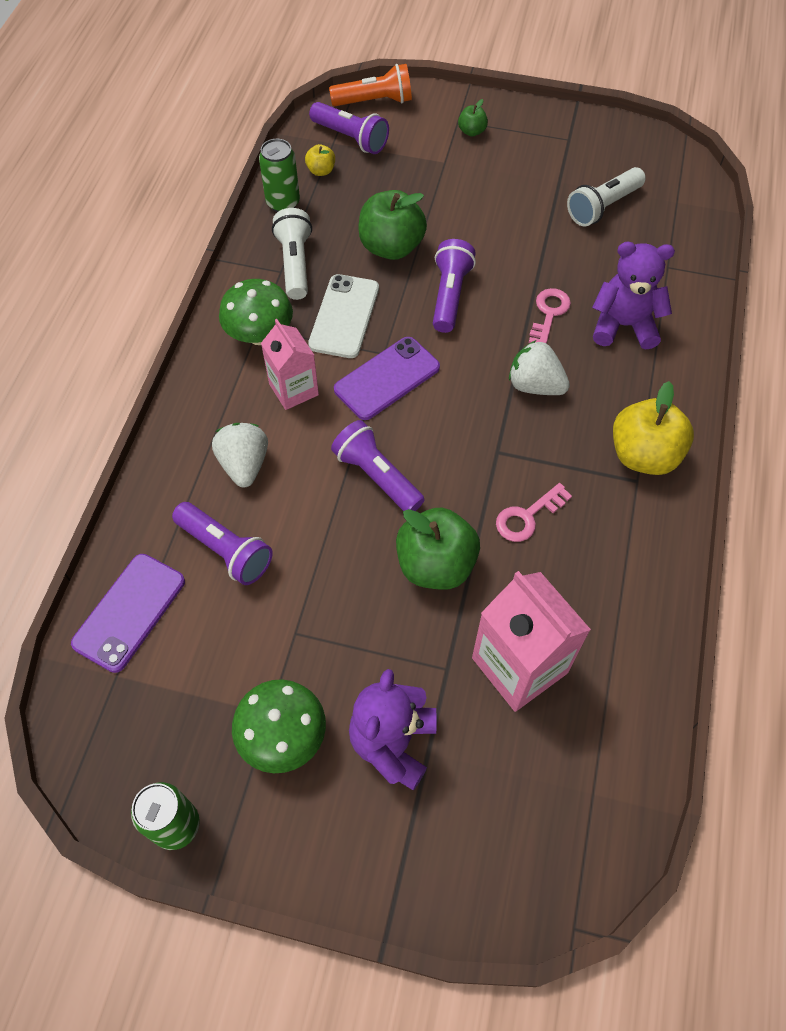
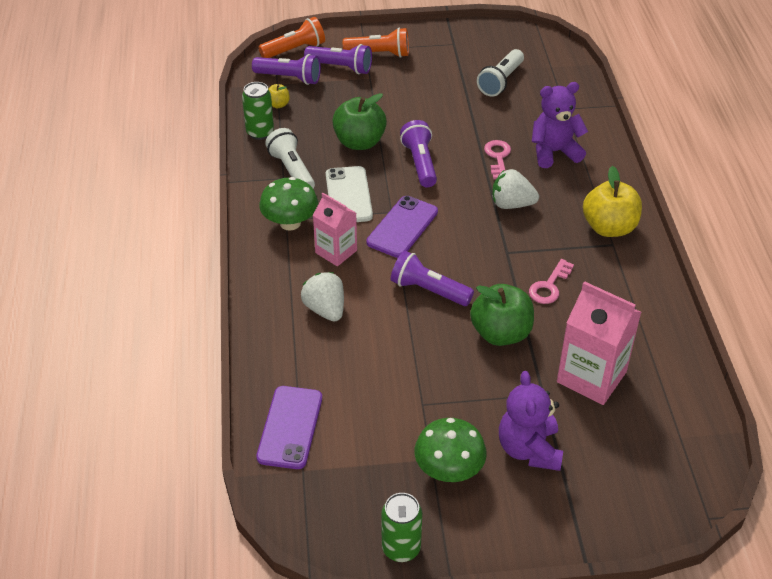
camera: 20 degrees left, 15 degrees down
purple flashlight [172,502,273,585] -> purple flashlight moved to [304,44,372,74]
green apple [458,99,488,137] -> orange flashlight [343,28,409,58]

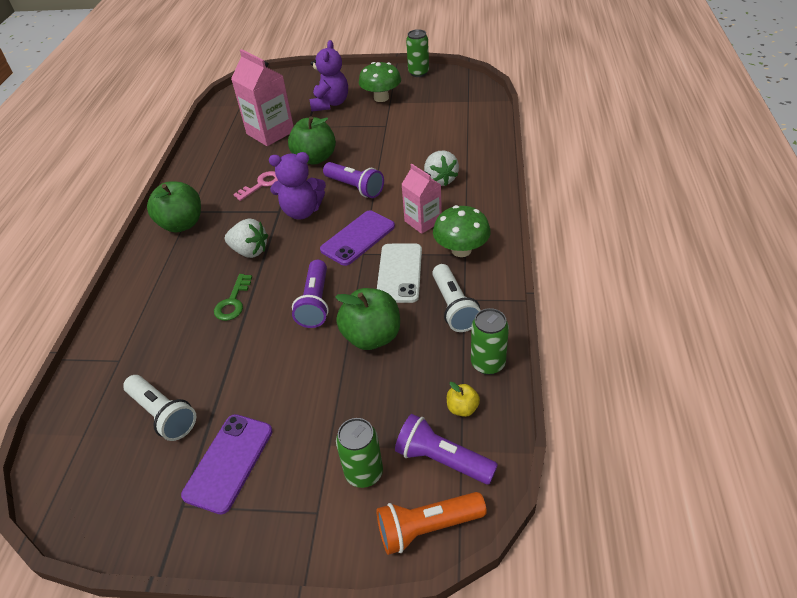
camera: 165 degrees left, 0 degrees up
purple phone [256,386,322,469] -> purple phone moved to [181,414,273,514]
purple flashlight [304,44,372,74] -> green can [336,418,383,488]
orange flashlight [343,28,409,58] -> none
white flashlight [477,49,524,97] -> white flashlight turned 90 degrees clockwise [123,375,196,441]
pink key [484,140,511,179] -> green key [214,274,252,321]
purple teddy bear [532,82,588,168] -> purple teddy bear moved to [269,152,326,219]
yellow apple [583,166,642,237] -> green apple [147,181,201,232]

